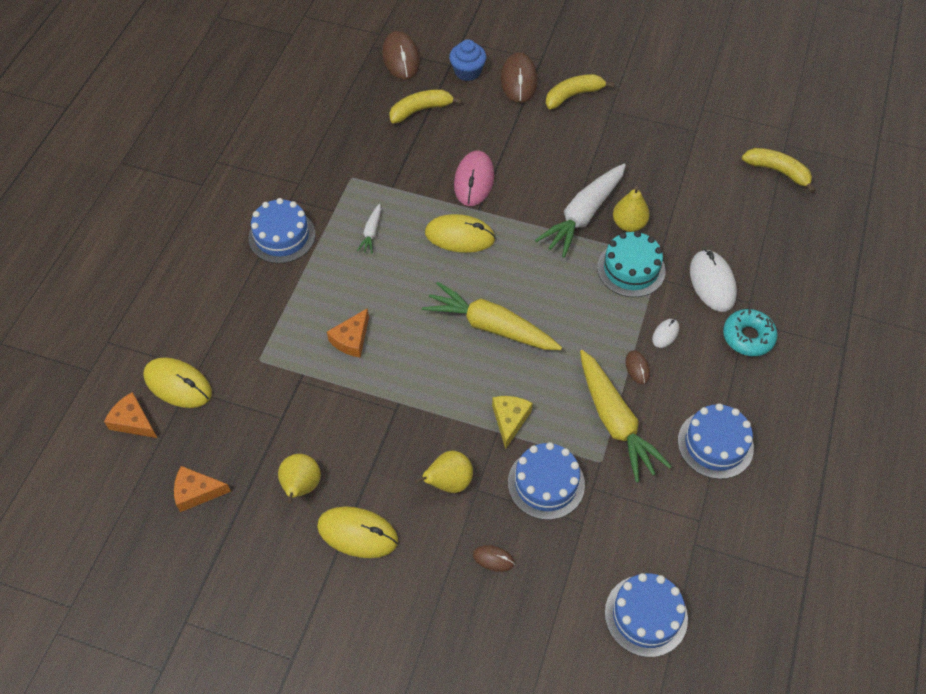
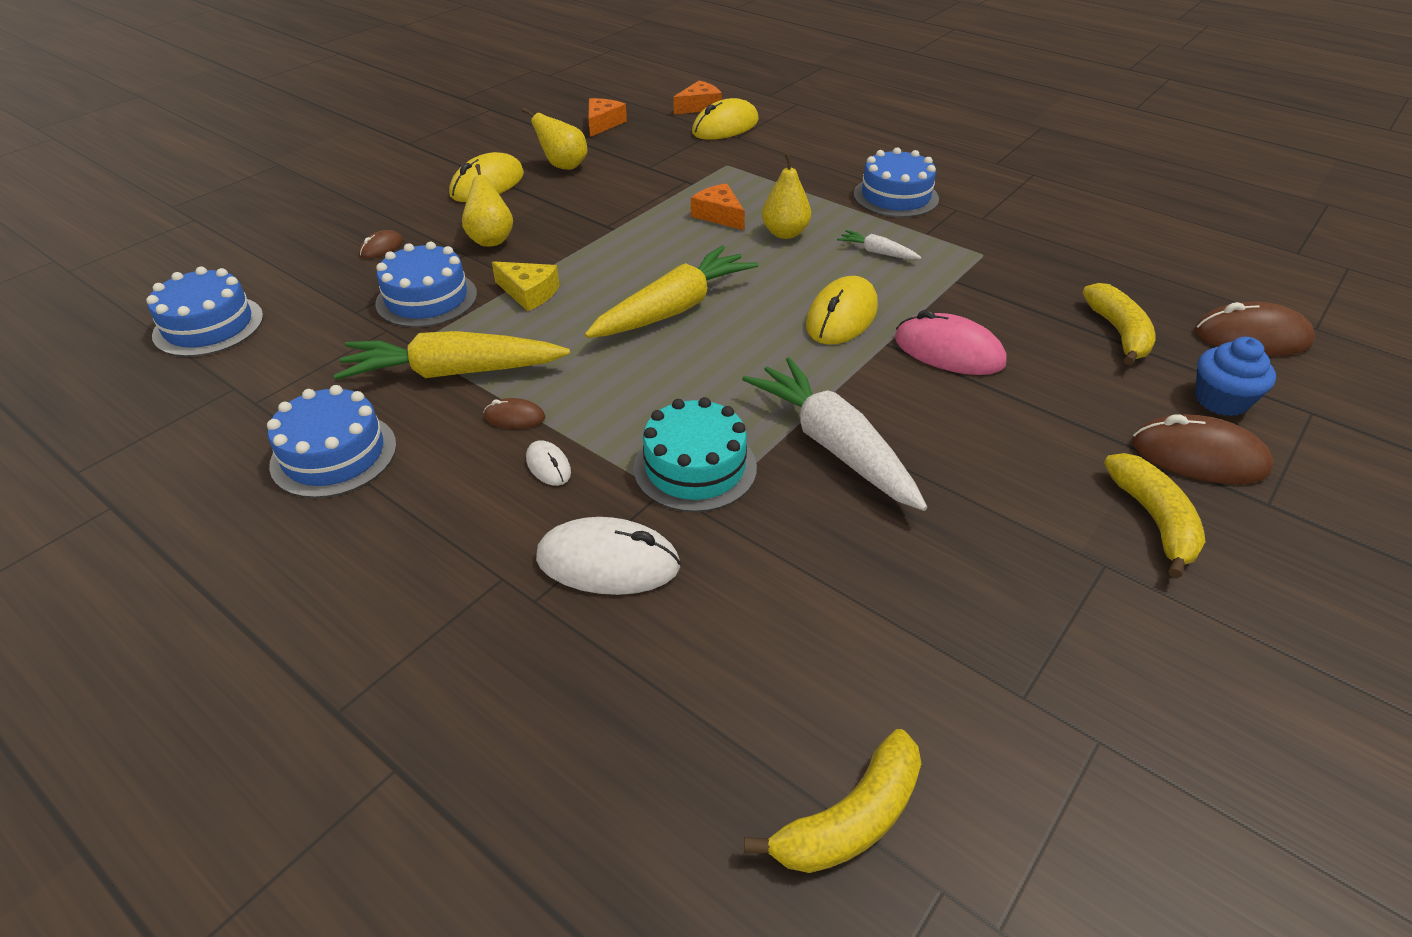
camera: 110 degrees right, 15 degrees down
yellow pear [613,186,650,232] -> yellow pear moved to [762,154,811,239]
turquoise donut [723,309,777,356] -> none

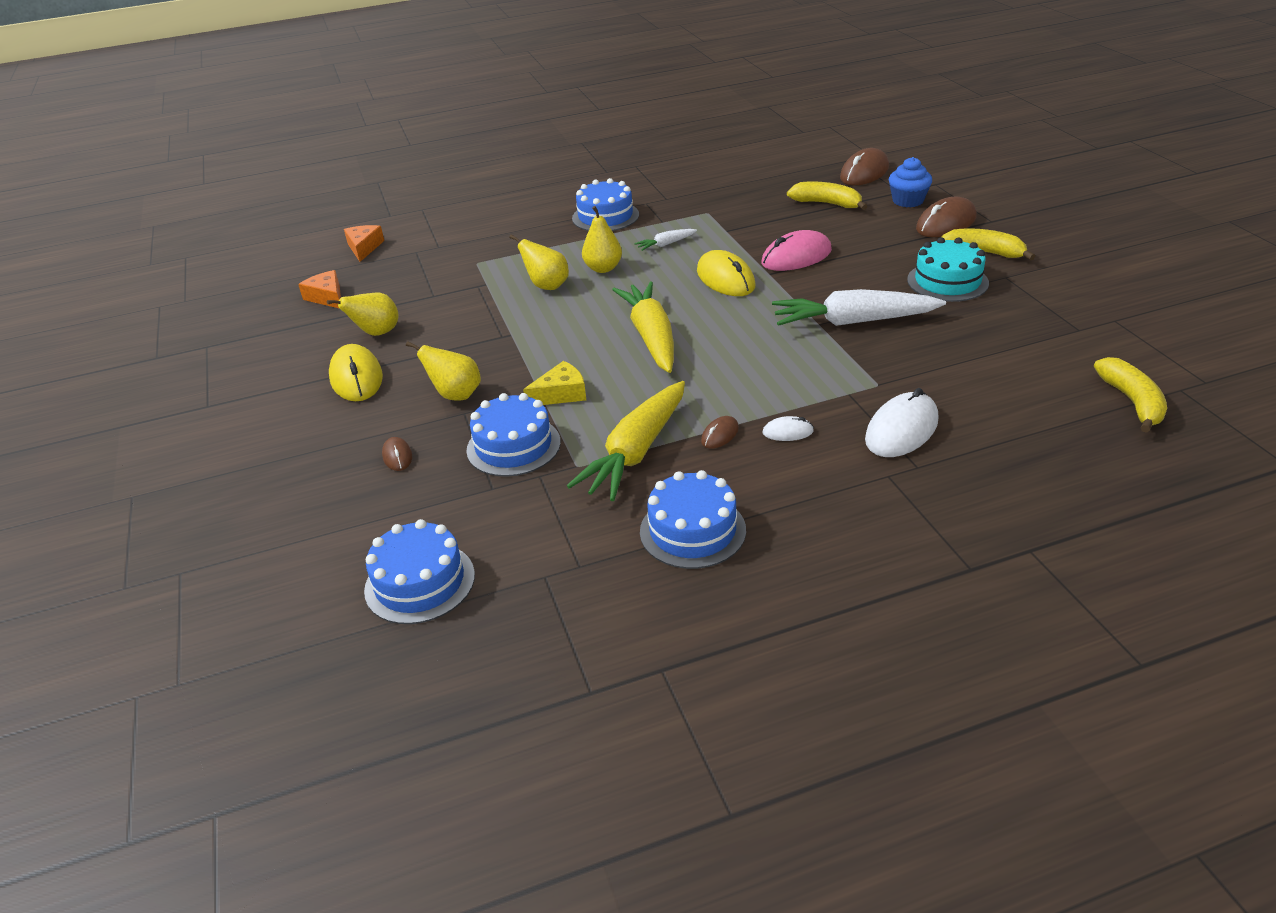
camera: 55 degrees left, 5 degrees down
turquoise cake [634,397,757,512] -> turquoise cake moved to [907,237,989,302]
orange cheese [691,183,745,230] -> yellow pear [509,234,569,290]
yellow mouse [692,98,759,140] -> none

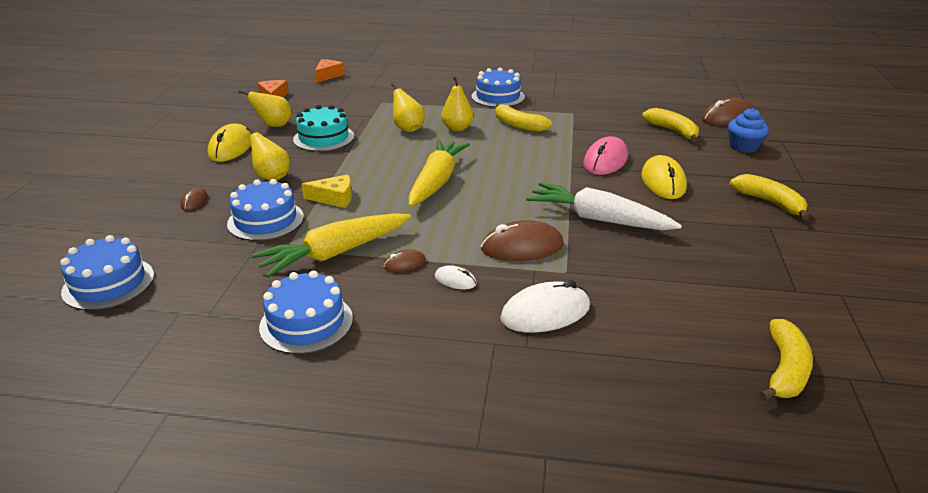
camera: 25 degrees right, 5 degrees down
white carrot [634,229,697,251] -> yellow banana [495,103,552,132]
yellow mouse [697,250,756,296] -> yellow mouse moved to [641,155,687,199]
pink mouse [761,230,832,271] -> pink mouse turned 60 degrees counterclockwise [583,136,628,175]
turquoise cake [907,237,989,302] -> turquoise cake moved to [293,105,354,152]
brown mouse [916,196,977,237] -> brown mouse moved to [481,220,564,261]

